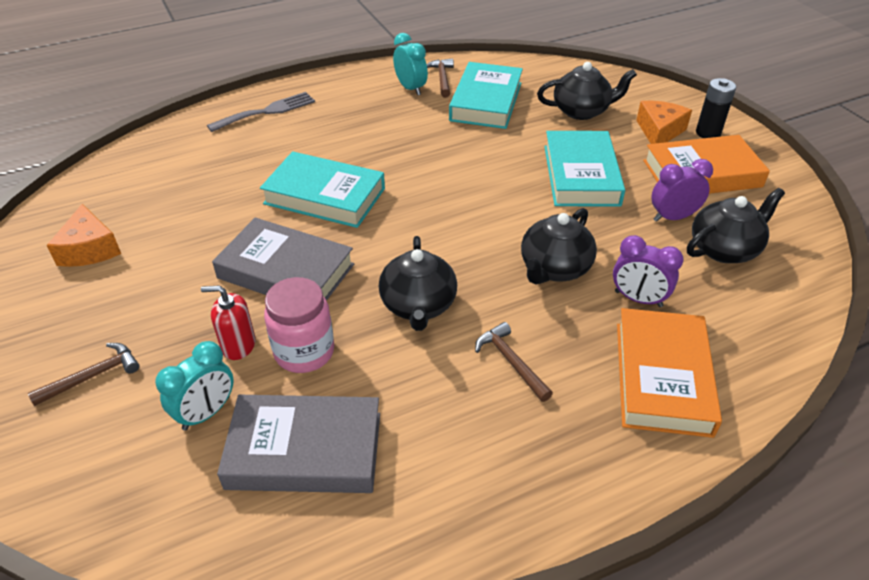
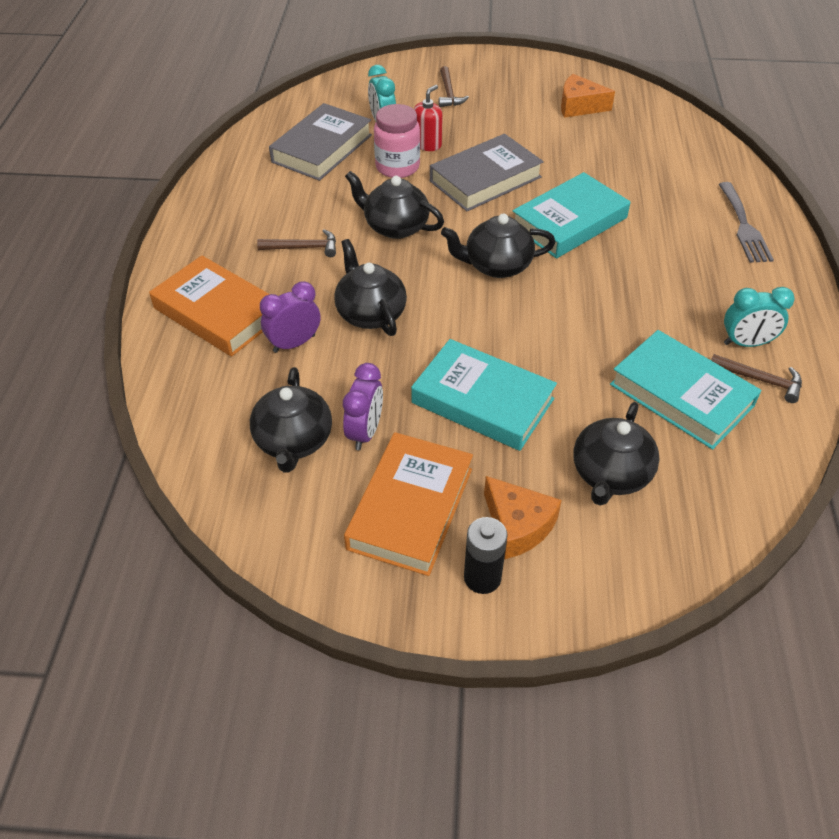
camera: 120 degrees right, 5 degrees up
none -> black teapot [441,214,556,278]

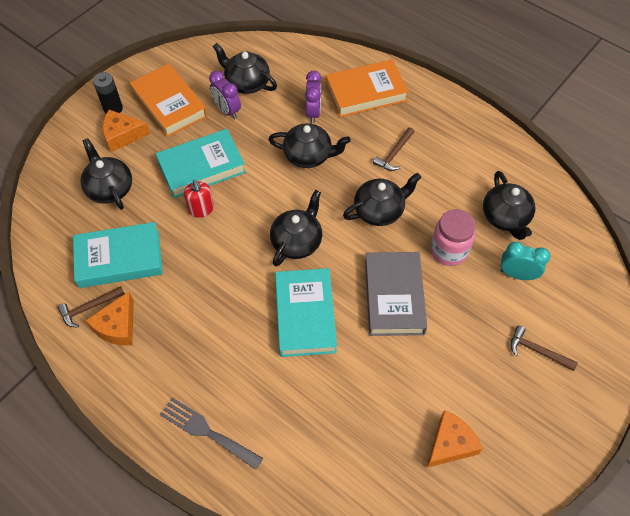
camera: 125 degrees right, 10 degrees up
grey book [269,103,372,181] -> black teapot [483,171,535,240]
red soap dispenser [414,85,443,151] -> red soap dispenser moved to [184,180,214,218]
turquoise clock [724,287,795,347] -> orange cheese [85,291,134,346]

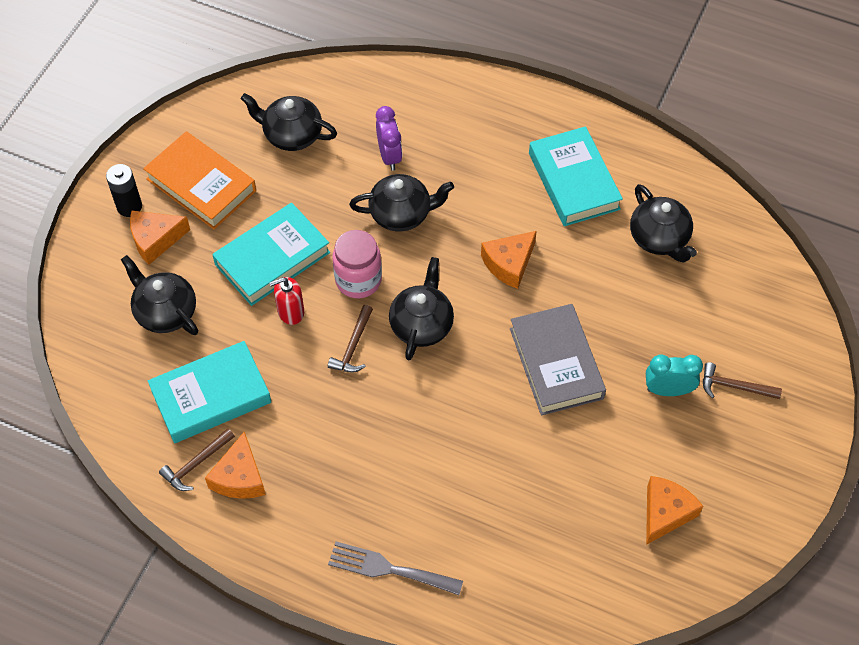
camera: 15 degrees left, 0 degrees up
red soap dispenser [184,180,214,218] -> red soap dispenser turned 105 degrees clockwise [270,277,304,325]
purple clock [209,71,241,119] -> none
turquoise book [275,268,337,357] -> turquoise book moved to [529,126,623,226]
orange book [326,59,409,117] -> none
black teapot [343,173,421,226] -> orange cheese [481,231,537,289]
brown hammer [373,127,414,171] -> brown hammer moved to [328,305,373,372]
pink jar [431,209,476,266] -> pink jar moved to [332,230,382,298]
turquoise clock [501,242,550,280] -> turquoise clock moved to [646,354,703,396]

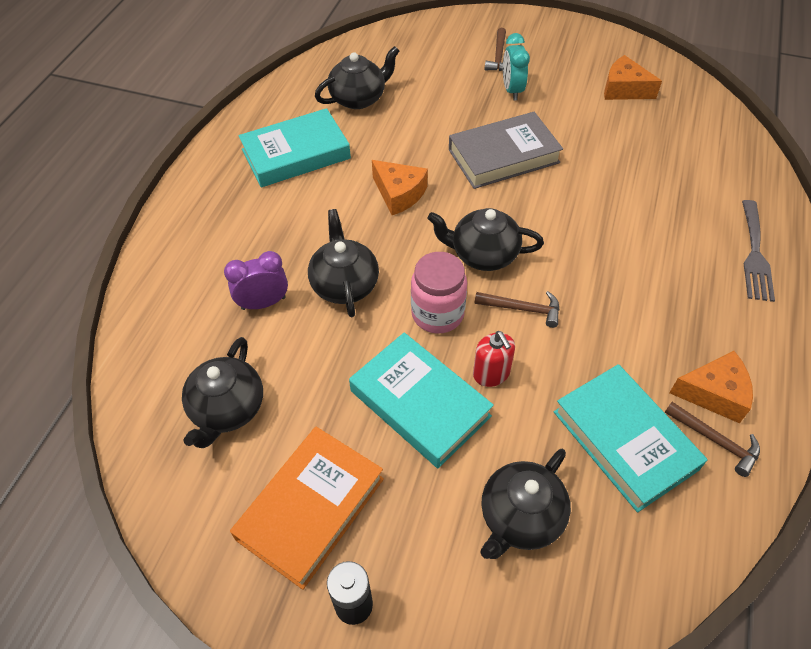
camera: 95 degrees left, 5 degrees down
orange cheese [130,210,190,265] -> none

